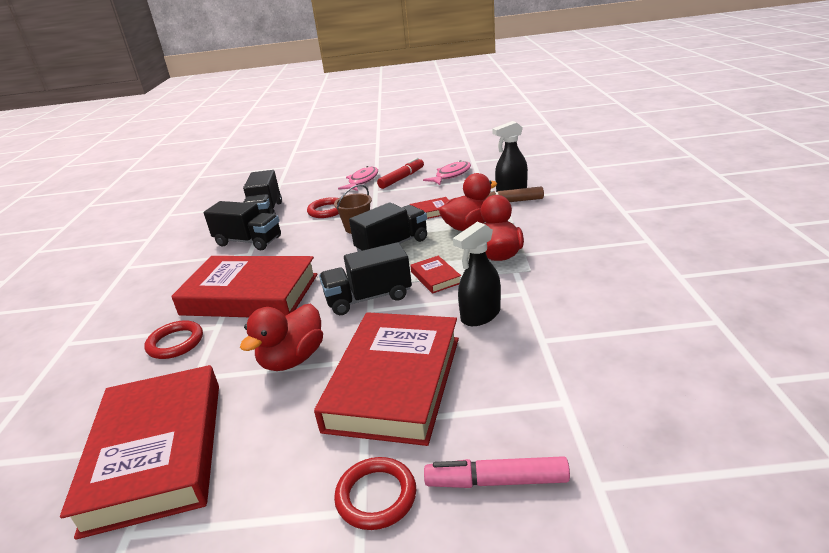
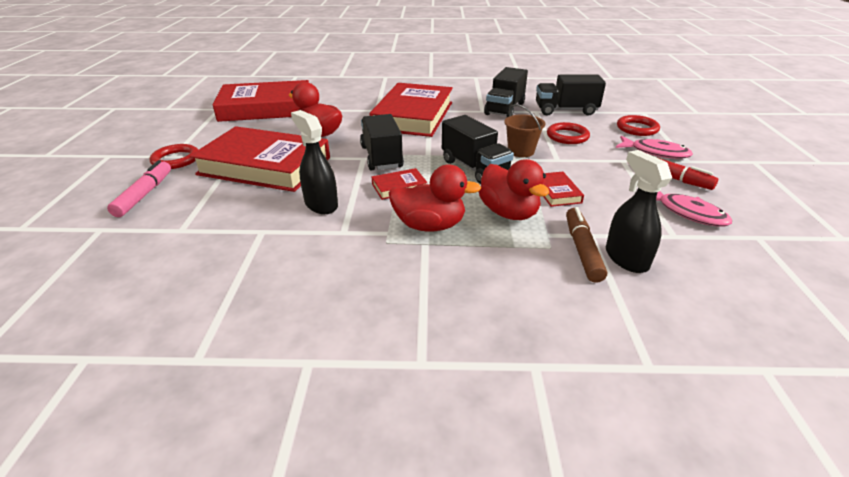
camera: 90 degrees right, 5 degrees up
red ring [144,320,203,359] -> red ring moved to [617,115,660,136]

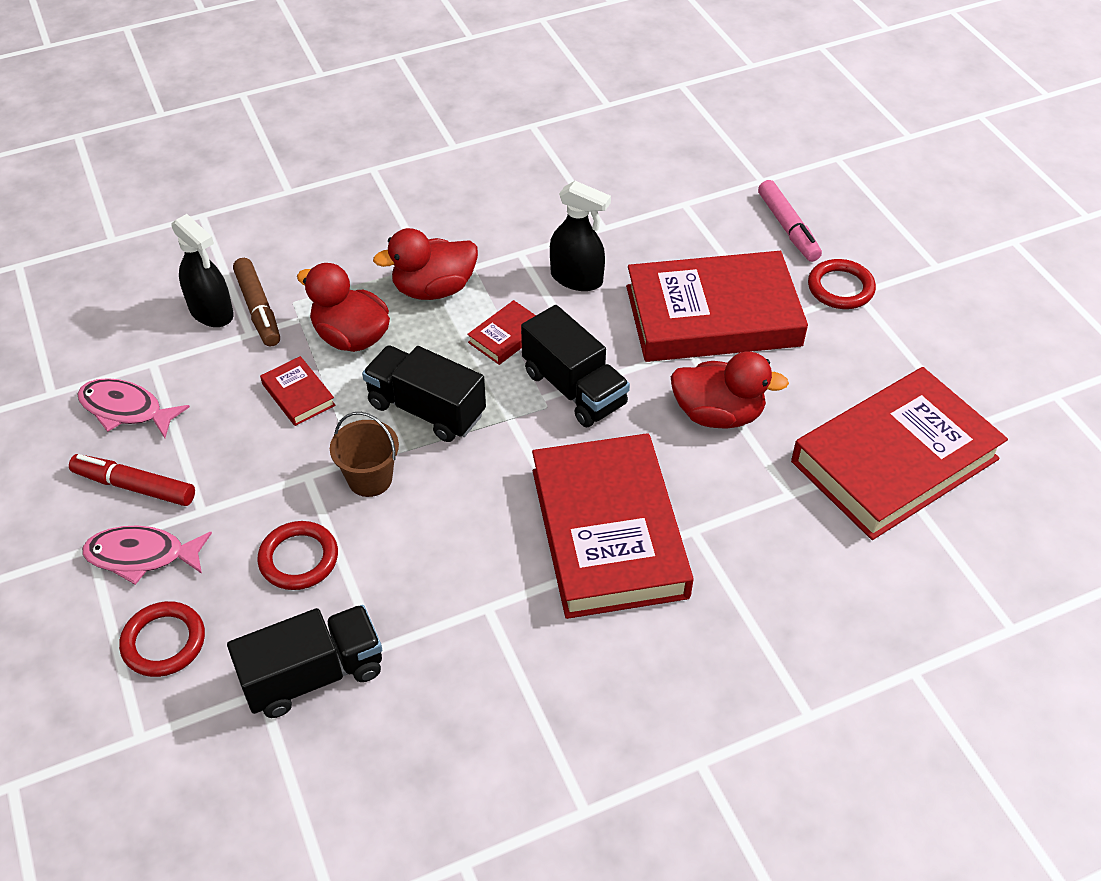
camera: 155 degrees right, 15 degrees up
black truck [484,67,528,117] -> none

